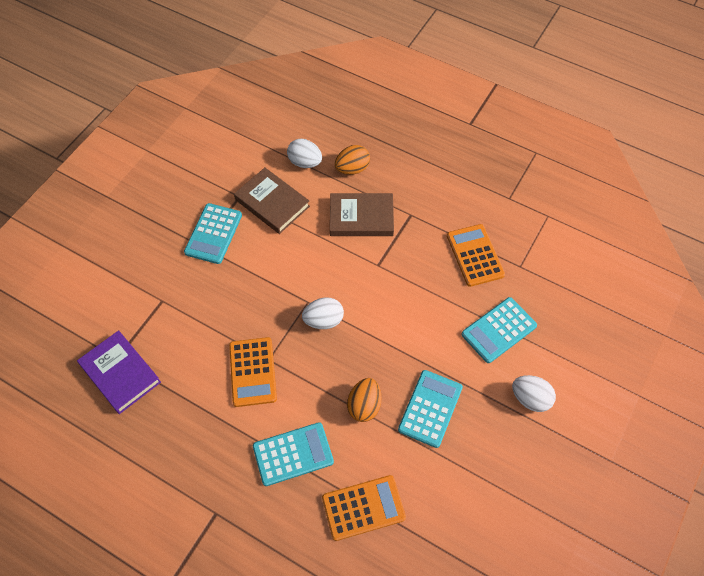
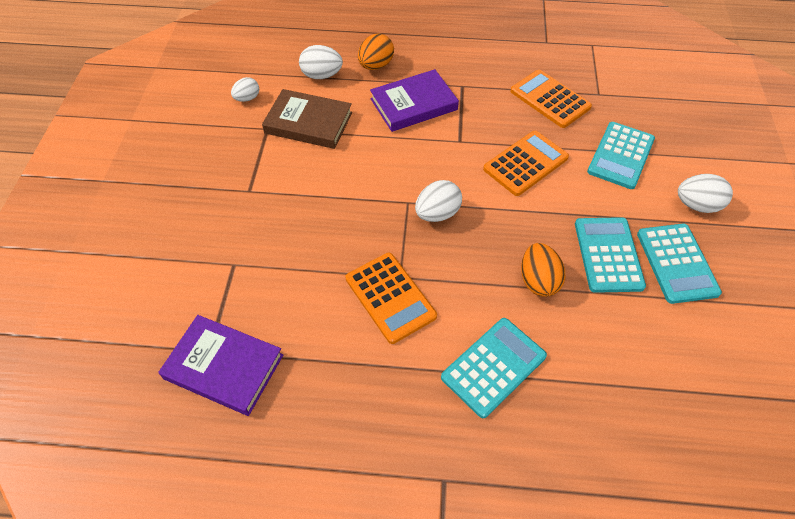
camera: 25 degrees left, 5 degrees down
turquoise calculator [184,203,242,264] -> turquoise calculator moved to [637,224,722,304]
orange calculator [322,475,406,541] -> orange calculator moved to [483,131,569,196]
brown book [330,193,394,236] -> purple book [370,69,459,132]
none -> white egg [231,77,259,102]

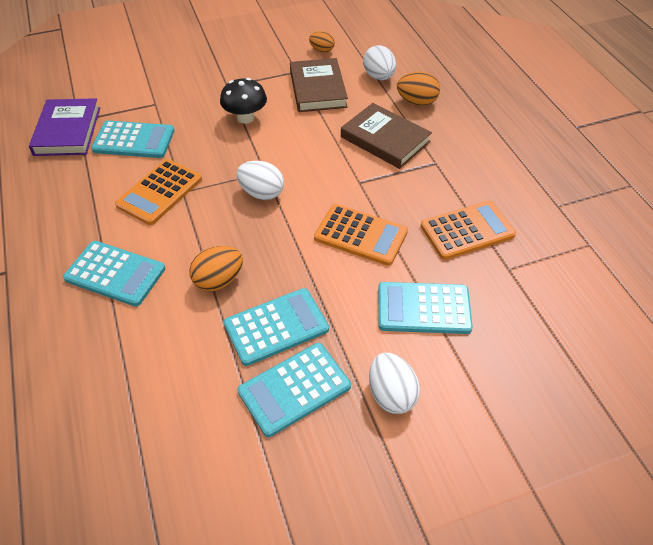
camera: 65 degrees right, 5 degrees down
white egg [231,77,259,102] -> orange egg [309,31,335,53]
purple book [370,69,459,132] -> brown book [341,103,432,169]
orange calculator [510,70,592,128] -> orange calculator turned 45 degrees clockwise [421,201,516,260]
none -> turquoise calculator [91,120,174,158]
none -> black mushroom [220,78,267,124]

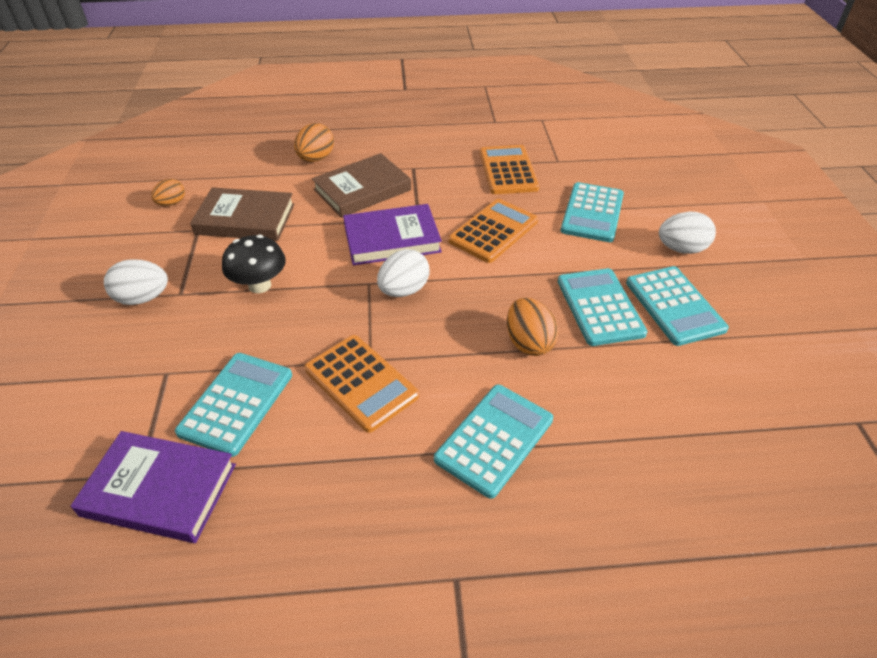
camera: 75 degrees left, 5 degrees down
white egg [363,45,396,80] -> white egg moved to [104,259,168,305]
none -> purple book [343,204,442,265]

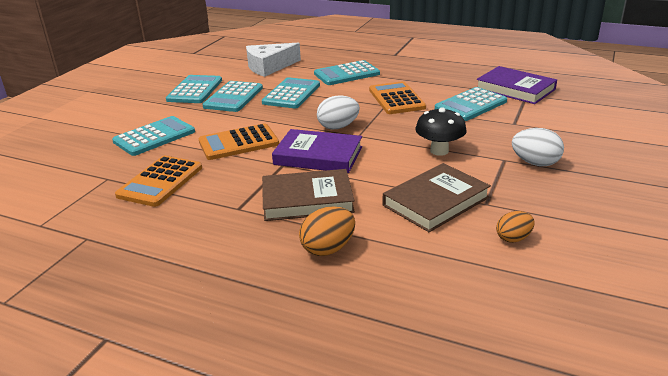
camera: 150 degrees left, 15 degrees down
brown book [190,187,295,241] -> brown book turned 75 degrees counterclockwise [383,163,491,232]
orange egg [507,298,559,356] -> turquoise calculator [262,77,320,108]
white egg [659,212,716,254] -> none
none -> white cheese [246,43,301,77]

